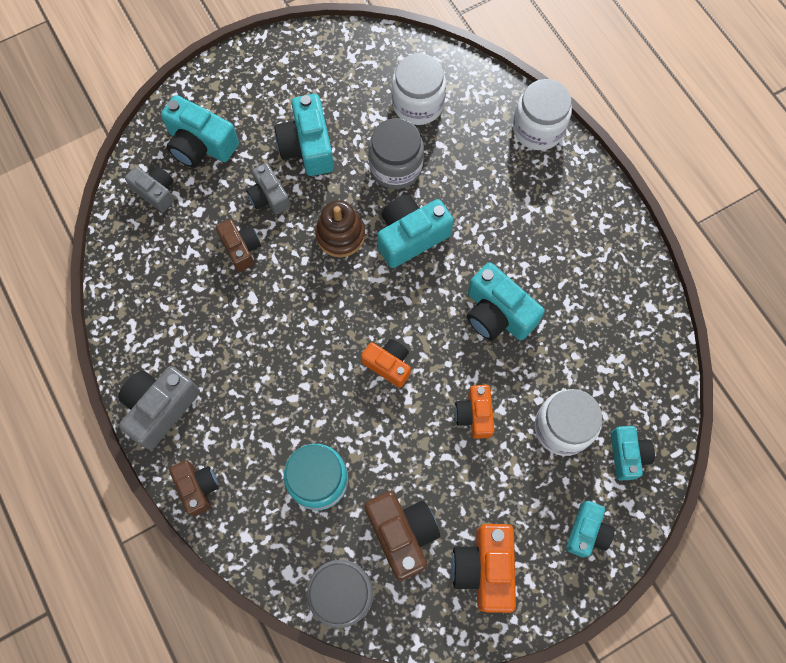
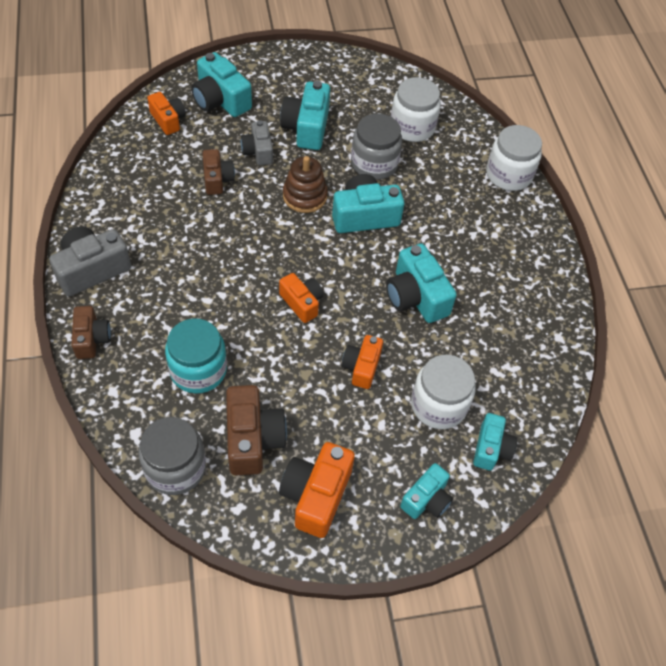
camera: 15 degrees right, 15 degrees down
grey camera [125,166,174,212] -> orange camera [147,92,186,135]

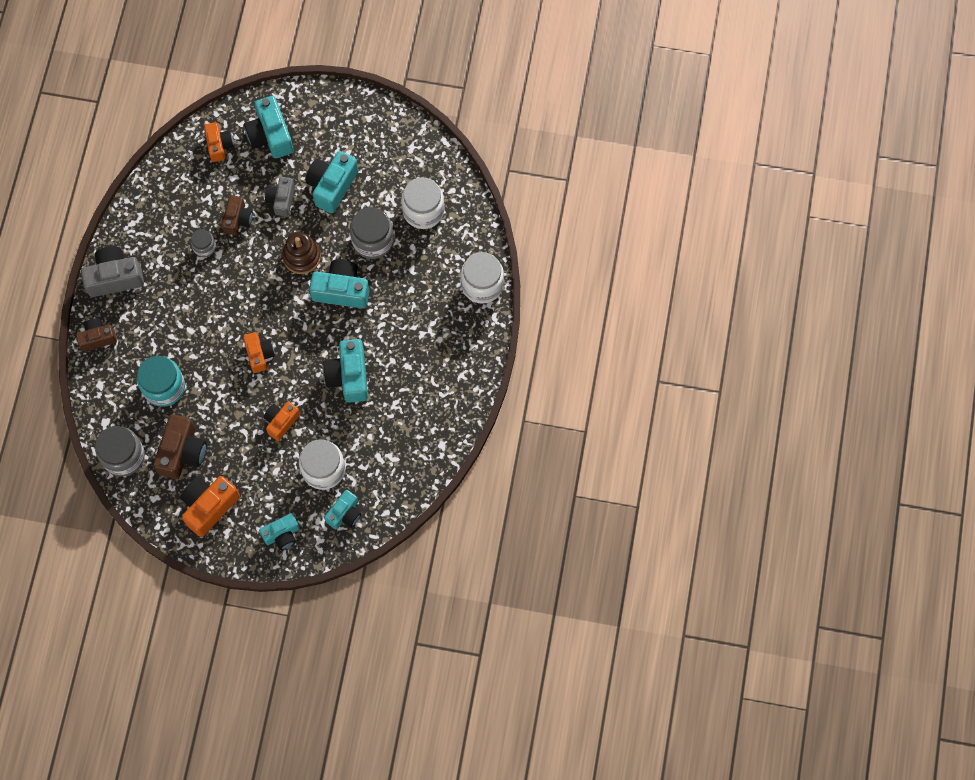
camera: 25 degrees right, 15 degrees up
brown camera [71,306,111,359] -> brown camera turned 120 degrees counterclockwise [76,318,117,351]
none -> grey jar [191,229,216,257]

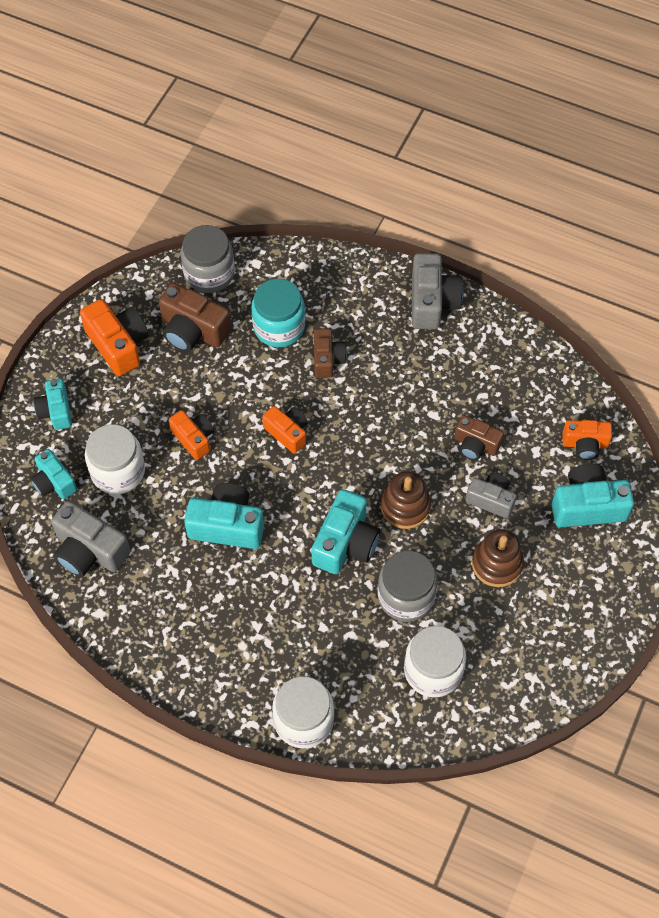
camera: 105 degrees right, 10 degrees down
brown camera [76,318,117,351] -> brown camera moved to [314,328,347,378]
grey jar [191,229,216,257] -> none
orange camera [243,332,275,373] -> orange camera turned 135 degrees counterclockwise [262,406,308,454]
turquoise camera [305,151,358,213] -> brown stacking toy [472,529,524,587]
none -> grey camera [51,501,131,577]

